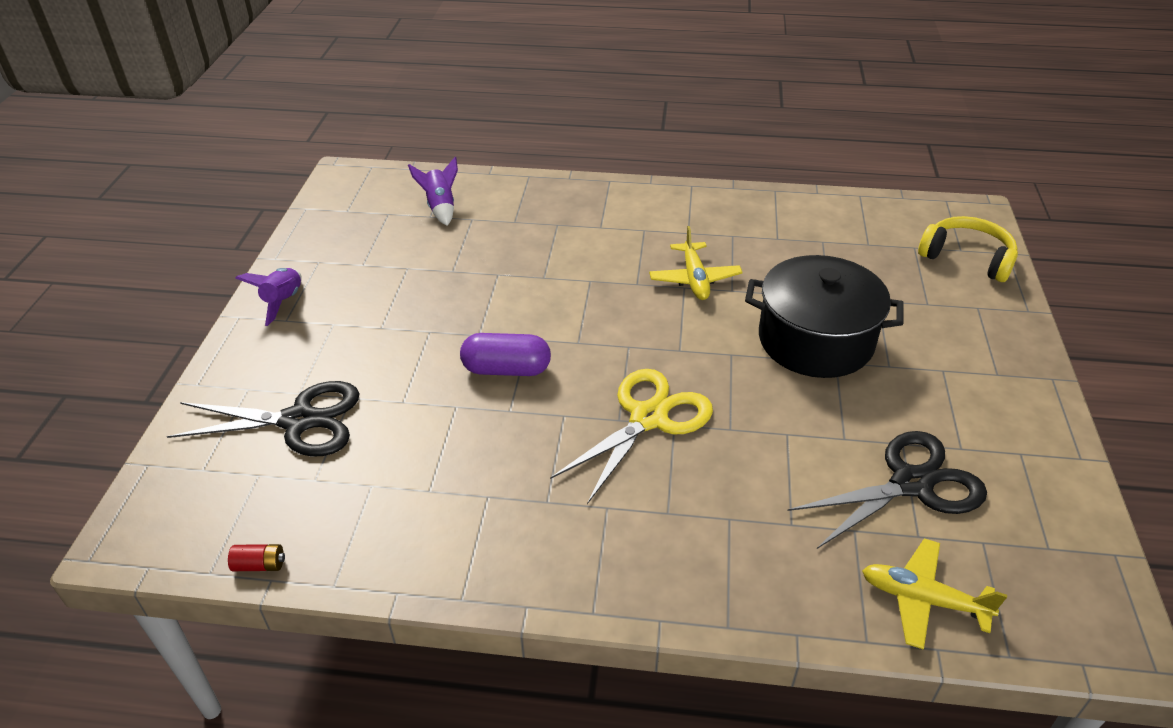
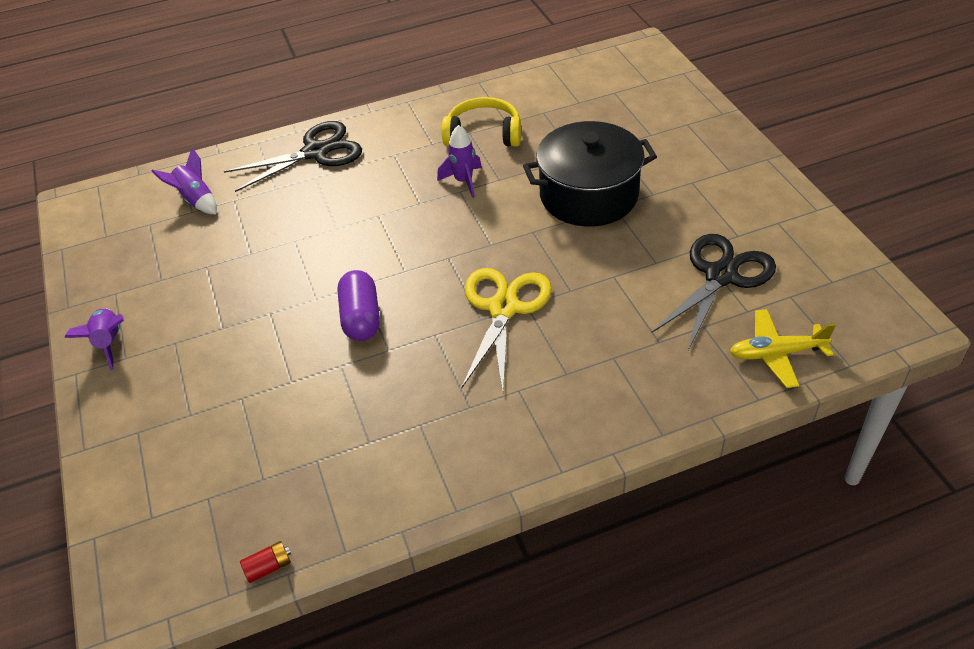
camera: 25 degrees left, 5 degrees up
black scissors [167,381,360,456] -> black scissors moved to [224,121,362,192]
purple capsule [460,333,551,376] -> purple capsule turned 75 degrees counterclockwise [338,270,380,341]
yellow plane [649,226,743,300] -> purple rocket [437,125,482,198]
yellow headphones [918,216,1018,282] -> yellow headphones moved to [442,97,521,147]

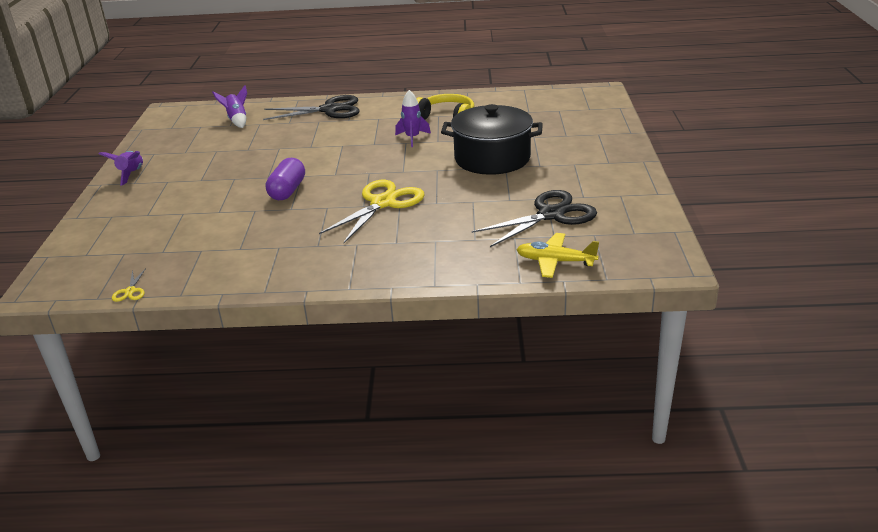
camera: 20 degrees right, 15 degrees down
red battery [240,541,291,583] -> yellow scissors [112,268,146,302]

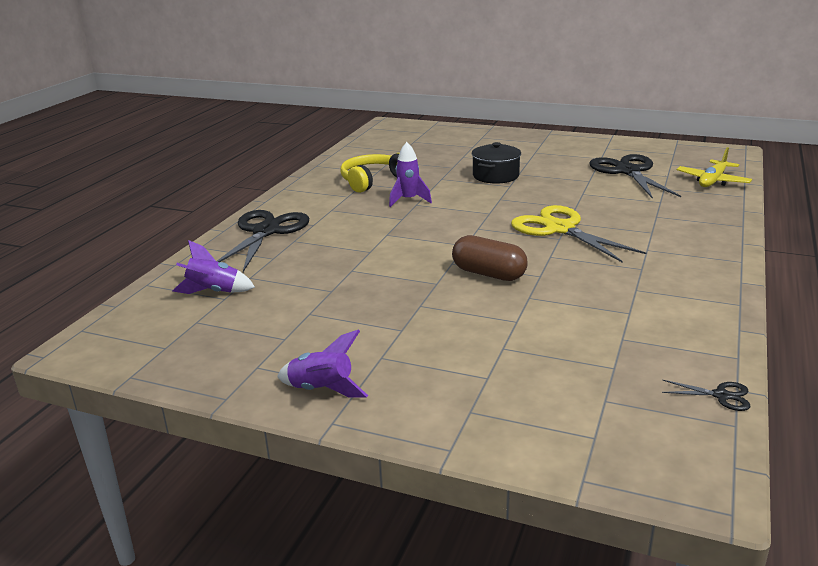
camera: 70 degrees left, 5 degrees down
yellow scissors [112,268,146,302] -> black scissors [662,380,750,411]
purple capsule [266,158,305,200] -> brown capsule [452,235,528,281]
black pot [441,104,543,175] -> black pot [472,142,521,184], size x0.58

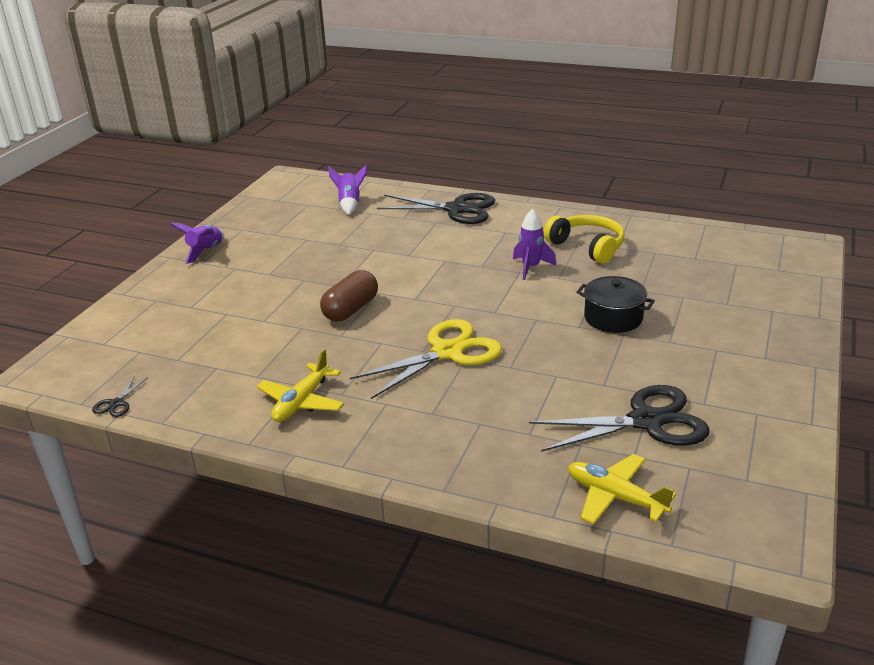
camera: 90 degrees right, 5 degrees up
none -> yellow plane [257,349,344,422]

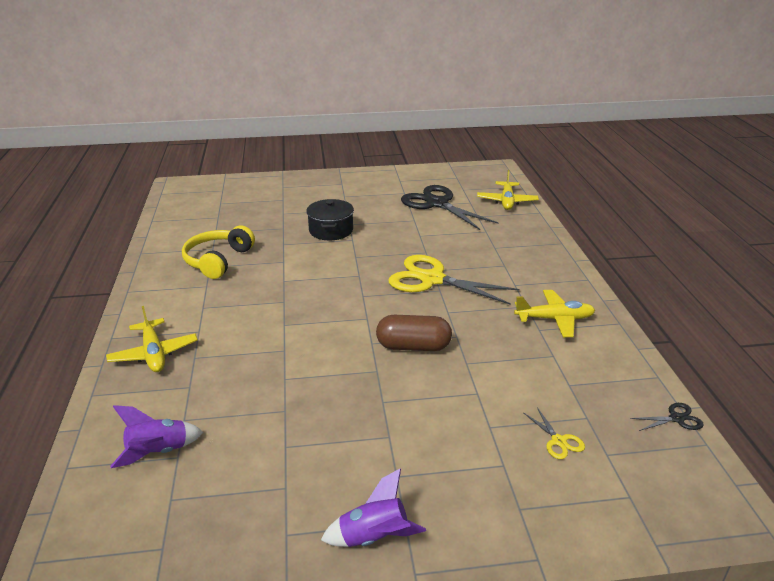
camera: 120 degrees left, 0 degrees up
black scissors [377,193,495,224] -> yellow plane [106,306,198,372]
purple rocket [513,209,556,280] -> none
none -> yellow scissors [523,407,585,459]

